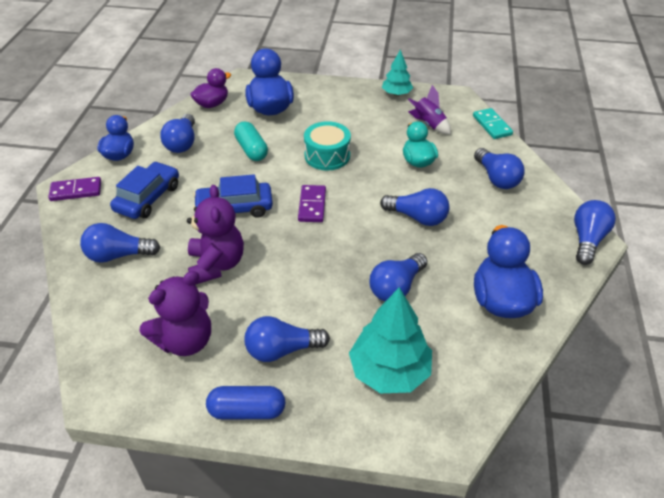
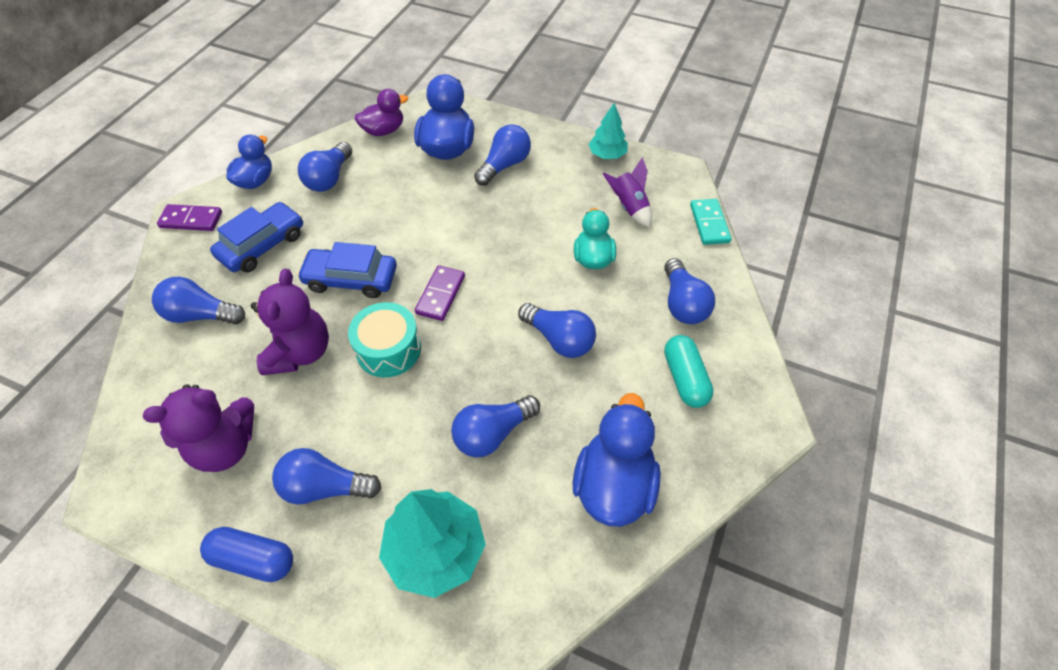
camera: 15 degrees right, 10 degrees up
turquoise capsule [234,121,268,161] -> turquoise capsule moved to [664,335,714,408]
turquoise drum [304,121,351,171] -> turquoise drum moved to [348,302,421,377]
blue light bulb [574,200,616,265] -> blue light bulb moved to [474,124,531,186]

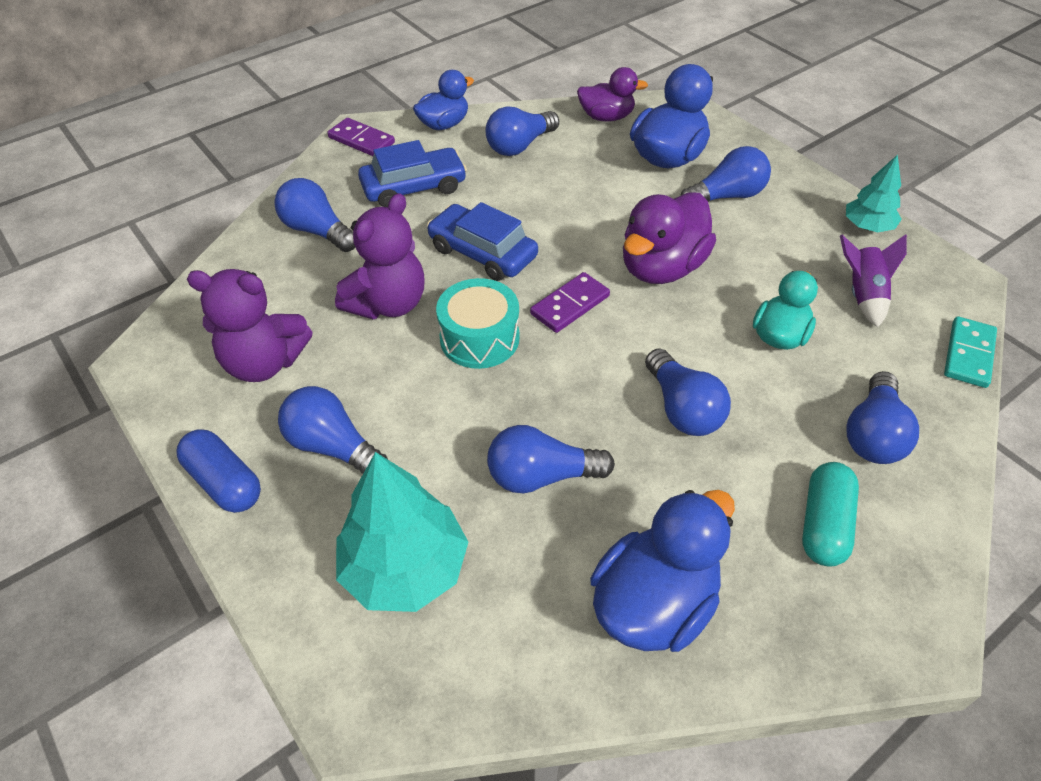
camera: 30 degrees right, 5 degrees down
none -> purple duck [623,192,716,284]

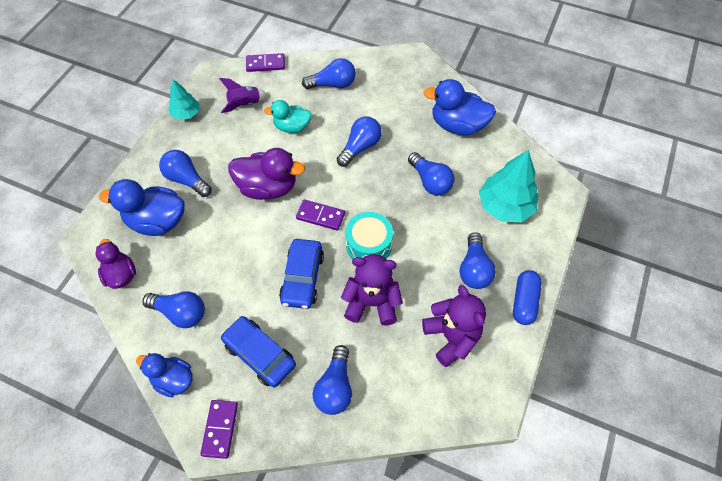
camera: 120 degrees left, 10 degrees up
turquoise capsule [802,462,859,567] -> none
turquoise domino [944,316,997,388] -> purple domino [246,53,285,72]

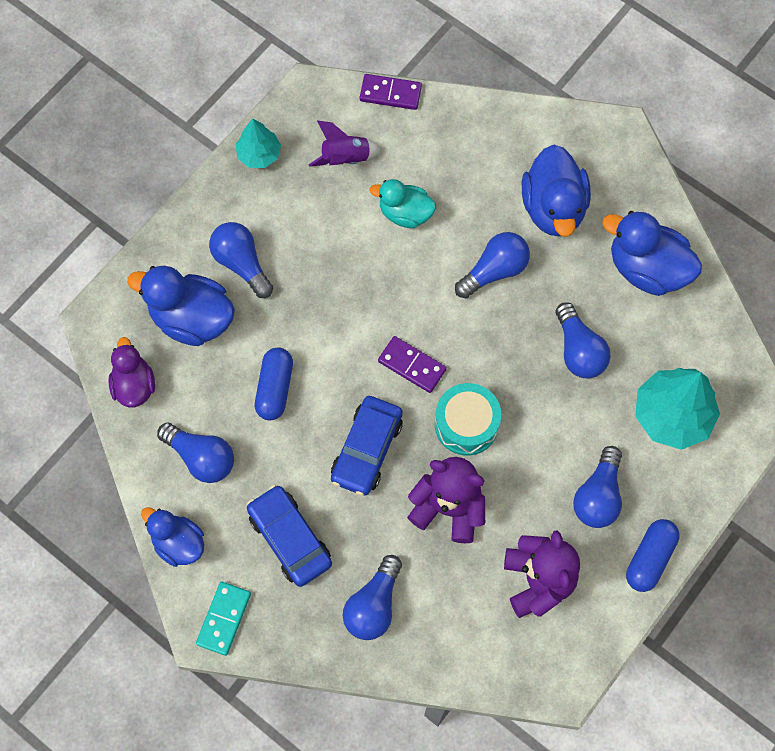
camera: 15 degrees right, 10 degrees up
purple domino [200,400,238,459] -> turquoise domino [196,582,251,656]
purple duck [228,148,305,200] -> none
blue light bulb [302,58,356,89] -> none
none -> blue capsule [255,347,293,421]
none -> blue duck [522,145,591,237]

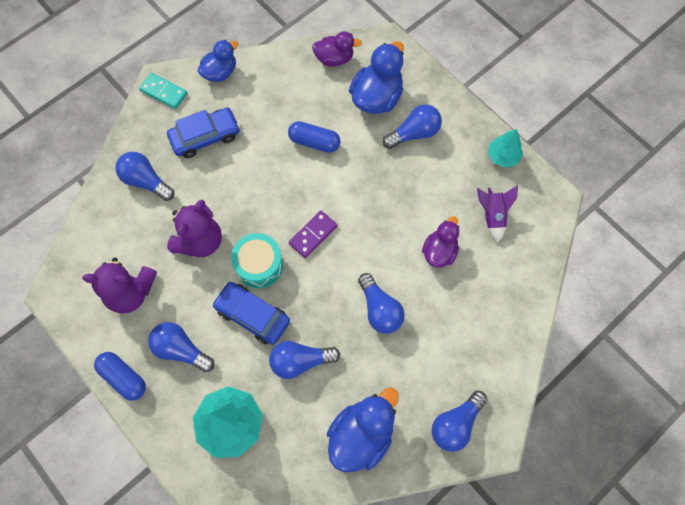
camera: 100 degrees right, 0 degrees up
blue light bulb [157,422,234,483] -> blue light bulb moved to [432,391,487,452]
blue car [331,396,403,496] -> blue car moved to [212,282,290,345]
purple domino [360,74,422,110] -> none
turquoise duck [369,179,436,228] -> purple duck [422,216,459,268]
blue duck [522,145,591,237] -> none

